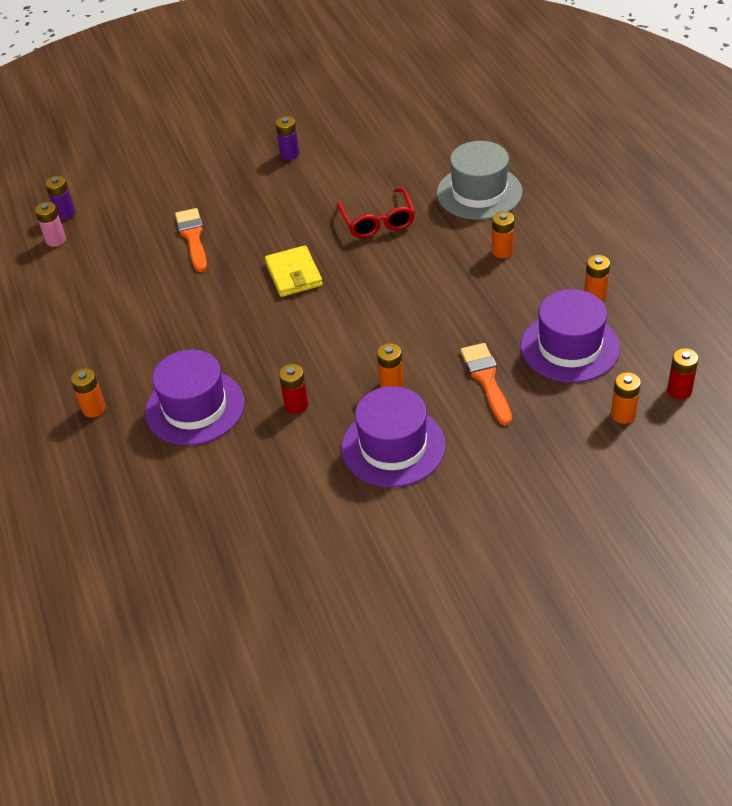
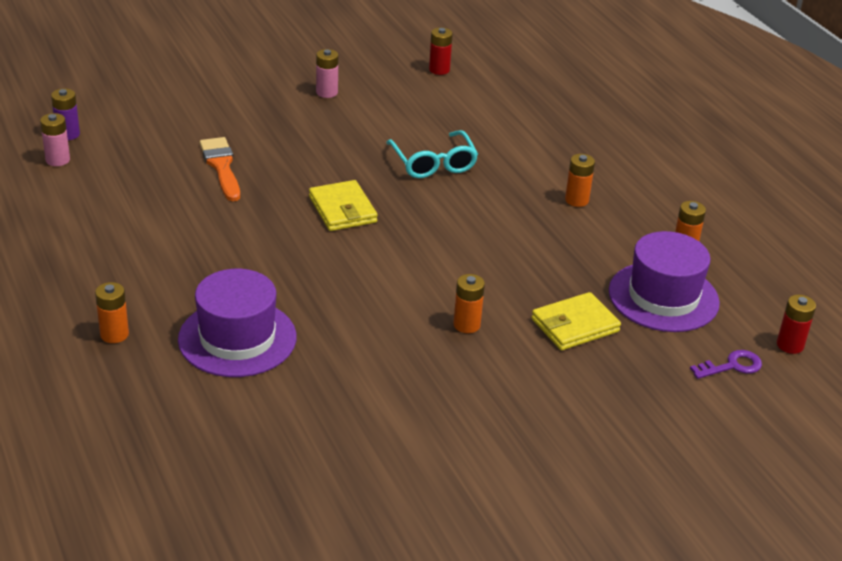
camera: 10 degrees left, 10 degrees down
purple battery [276,116,299,160] -> pink battery [316,49,339,98]
red battery [279,364,308,414] -> red battery moved to [429,28,453,75]
red glasses [337,188,415,238] -> turquoise glasses [386,130,478,178]
purple hat [341,386,446,487] -> none
grey hat [437,141,522,220] -> none
orange brush [460,343,512,425] -> yellow wallet [531,292,621,350]
orange battery [611,372,641,424] -> purple key [690,350,762,379]

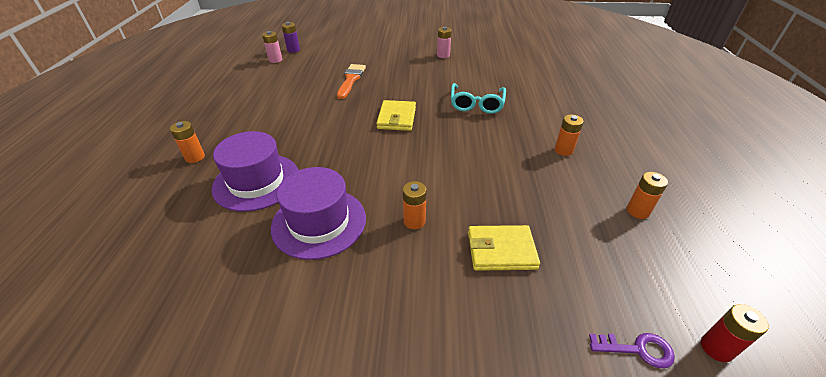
camera: 30 degrees right, 5 degrees up
red battery [429,28,453,75] -> none
purple hat [609,231,720,332] -> purple hat moved to [271,167,366,260]

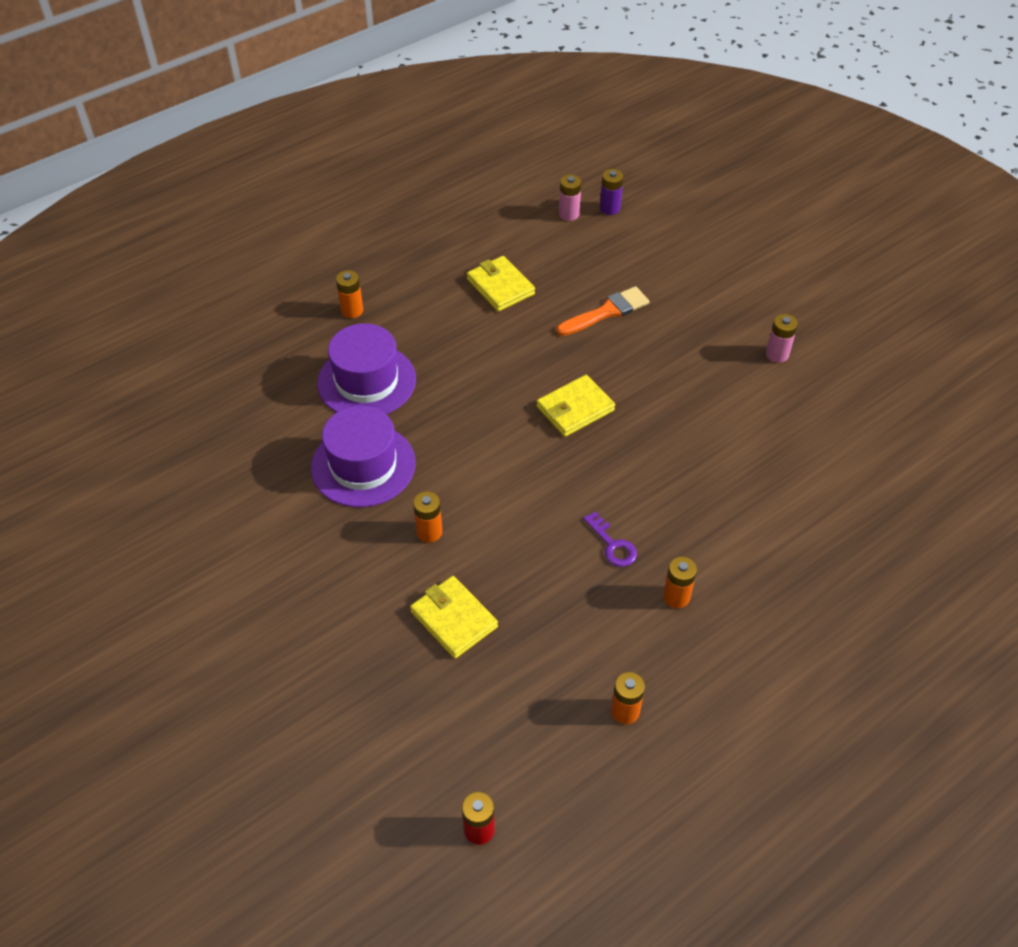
camera: 50 degrees right, 10 degrees up
turquoise glasses [451,83,506,114] -> none
purple key [589,333,675,368] -> purple key moved to [583,511,637,567]
none -> yellow wallet [467,256,535,312]

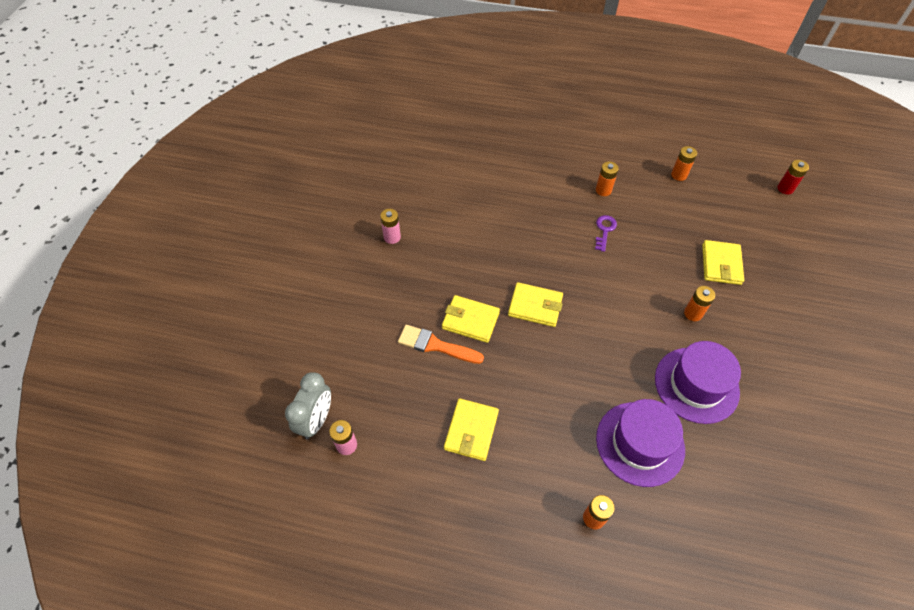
camera: 130 degrees left, 5 degrees up
purple battery [600,169,623,215] -> grey clock [285,372,331,440]
none -> yellow wallet [442,295,500,343]

